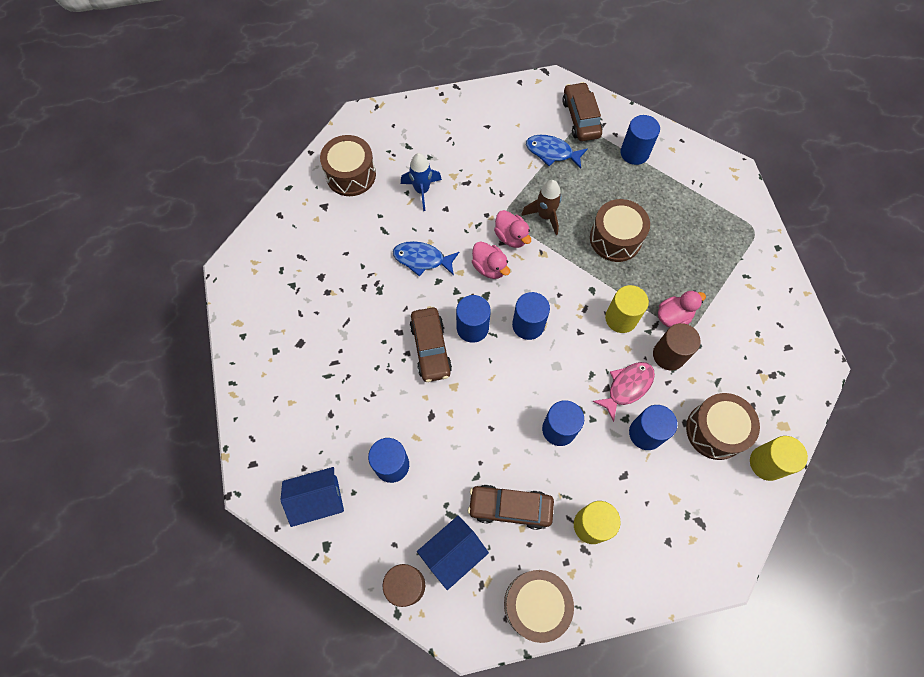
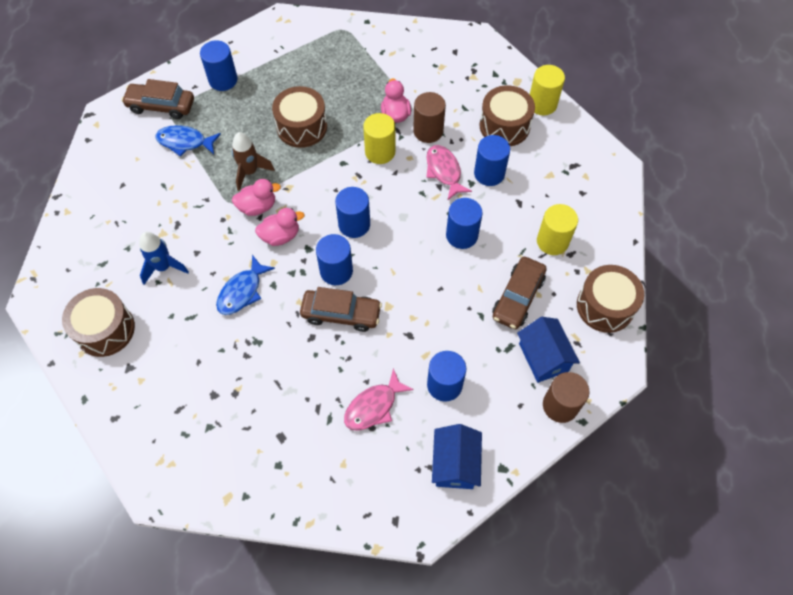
camera: 70 degrees left, 5 degrees down
blue fish [526,135,588,169] -> blue fish turned 60 degrees clockwise [156,125,221,157]
none -> pink fish [344,368,414,431]

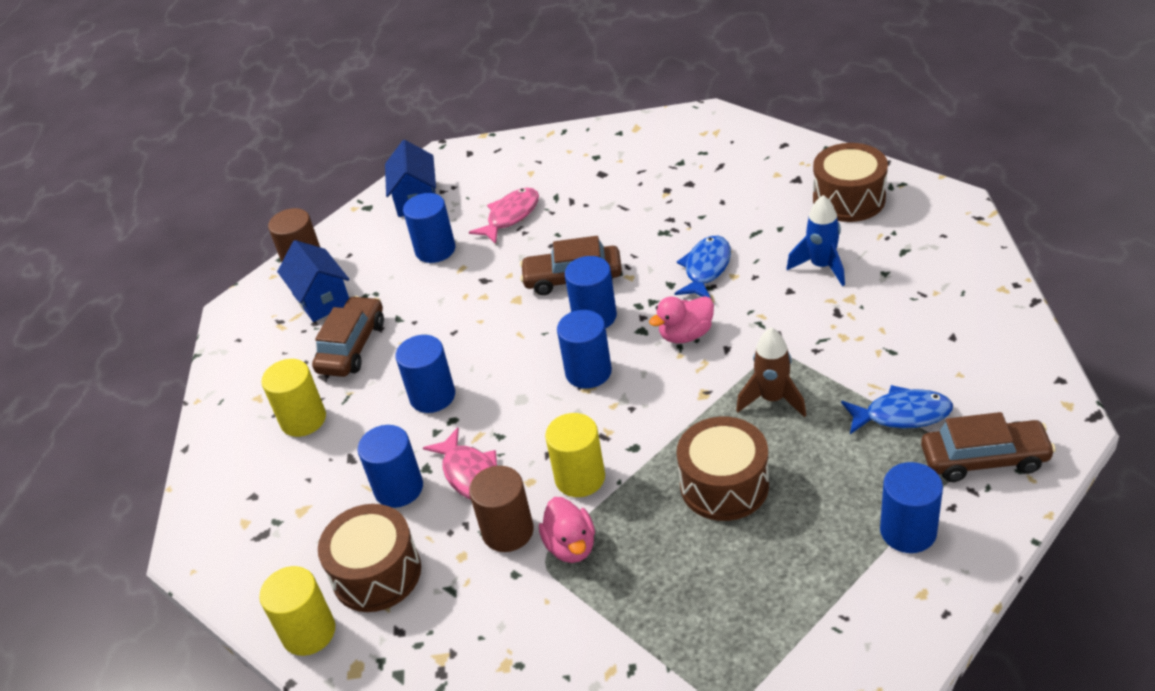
camera: 175 degrees right, 20 degrees down
pink duck [232,179,281,216] -> none
brown drum [577,265,644,333] -> none

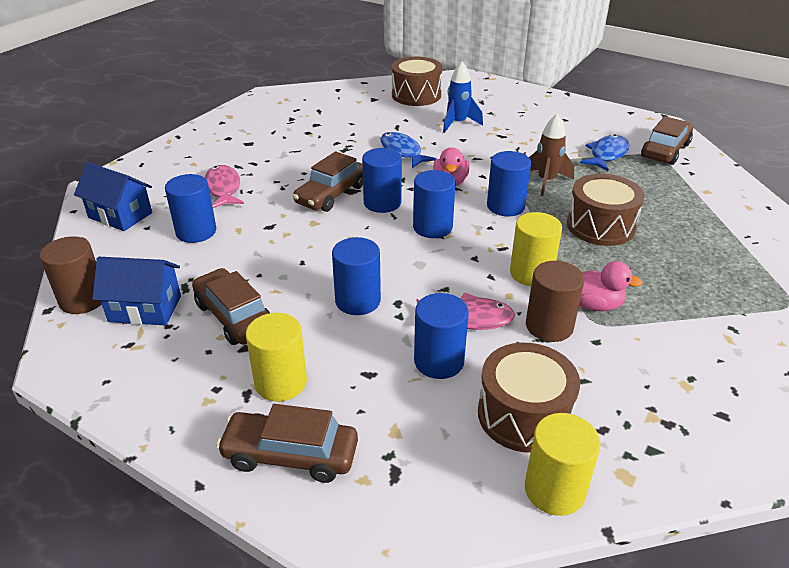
camera: 60 degrees left, 5 degrees down
blue cylinder [880,462,943,553] -> blue cylinder moved to [487,151,531,216]
none -> brown car [216,404,358,483]

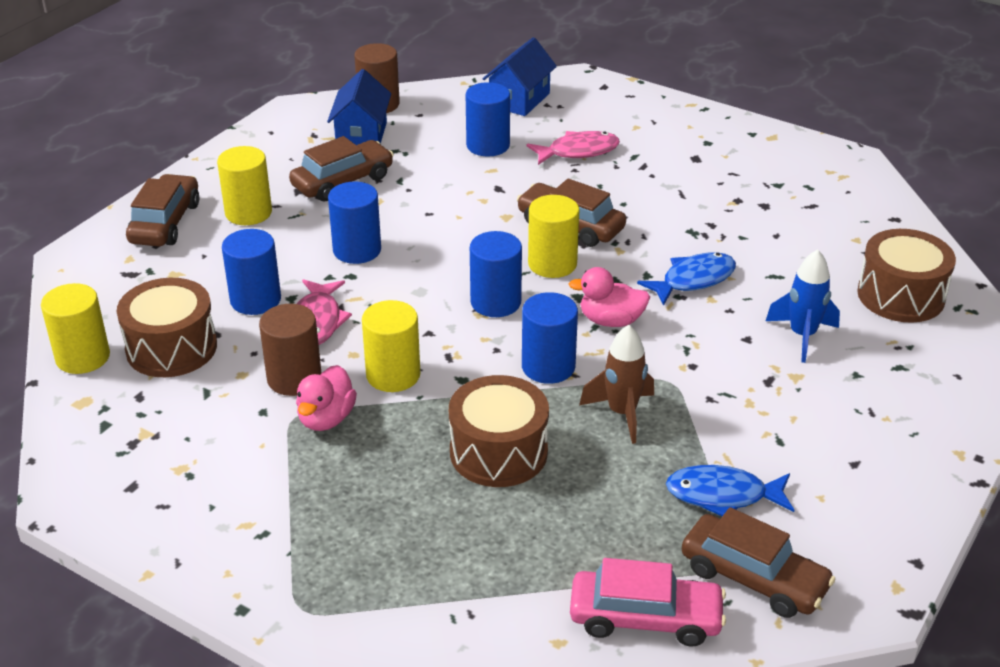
camera: 90 degrees right, 0 degrees up
blue cylinder [362,148,402,213] -> yellow cylinder [528,195,579,278]
blue fish [580,134,629,171] -> blue fish turned 150 degrees clockwise [666,465,794,516]
none -> pink car [570,558,726,646]

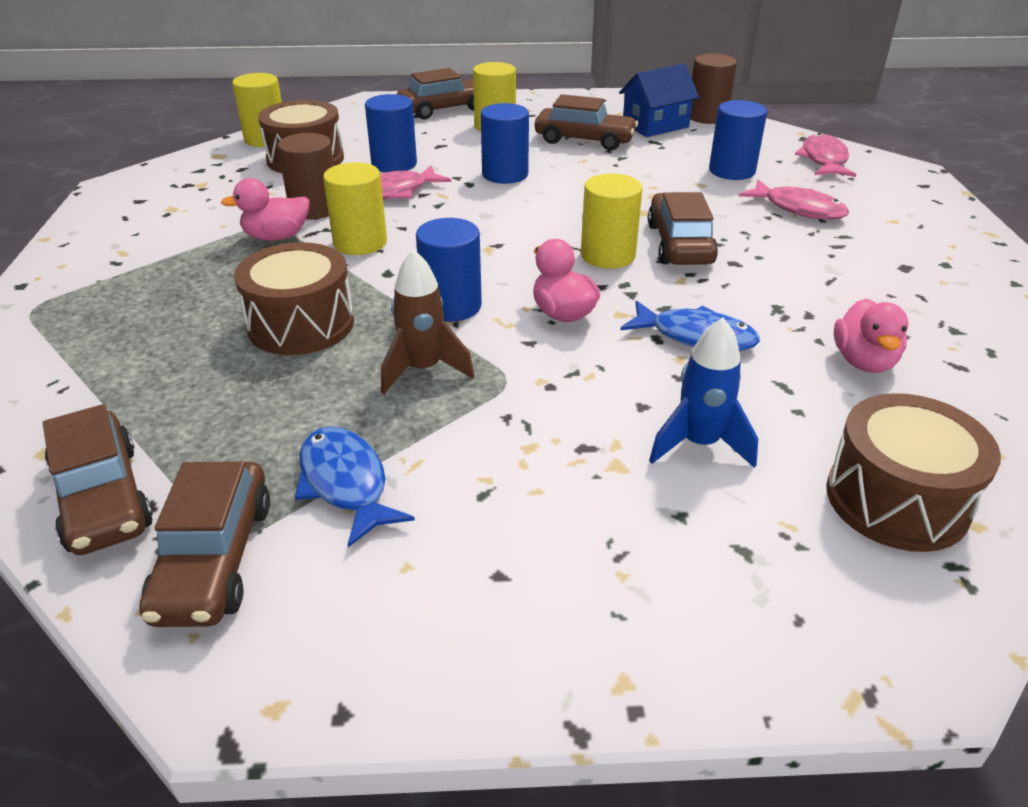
camera: 55 degrees right, 0 degrees up
blue cylinder [470,231,522,317] -> none
blue house [483,37,557,116] -> pink fish [795,133,856,177]
pink car [570,558,726,646] -> brown car [43,404,153,555]
none -> pink duck [834,298,908,373]

